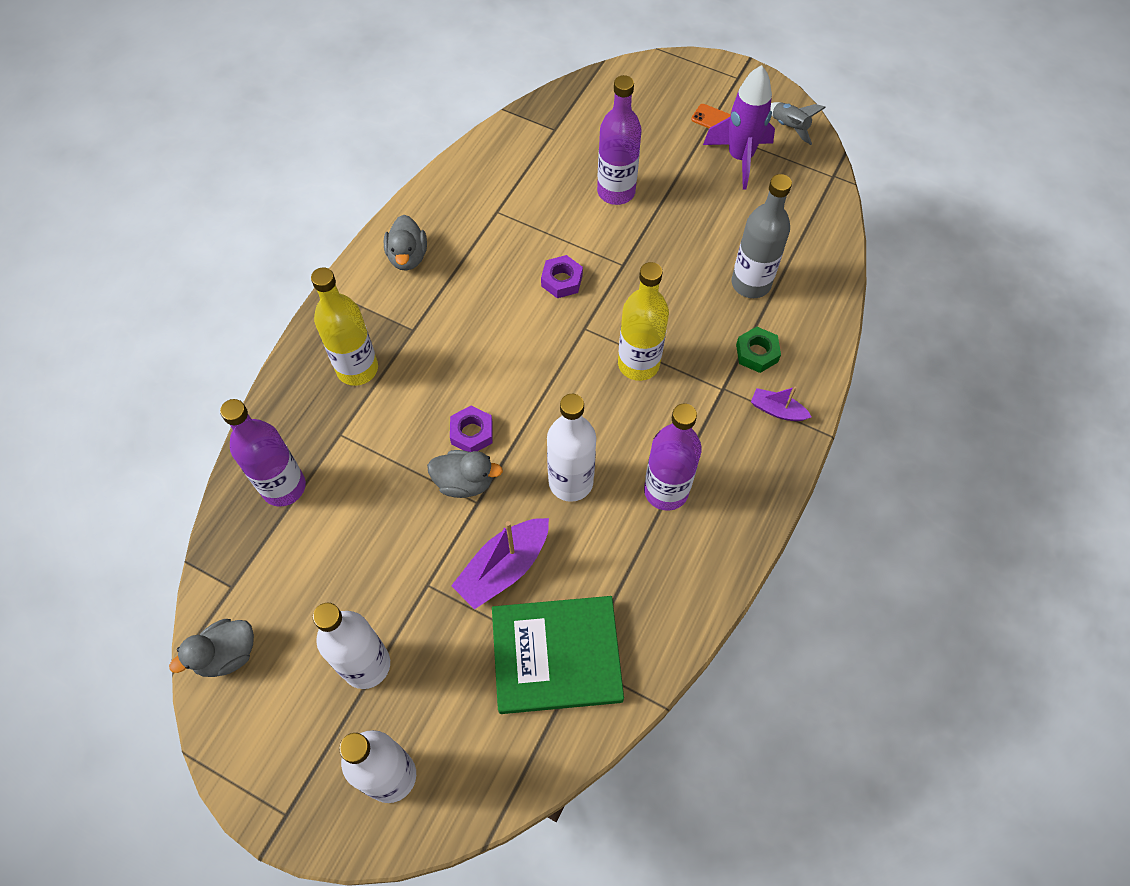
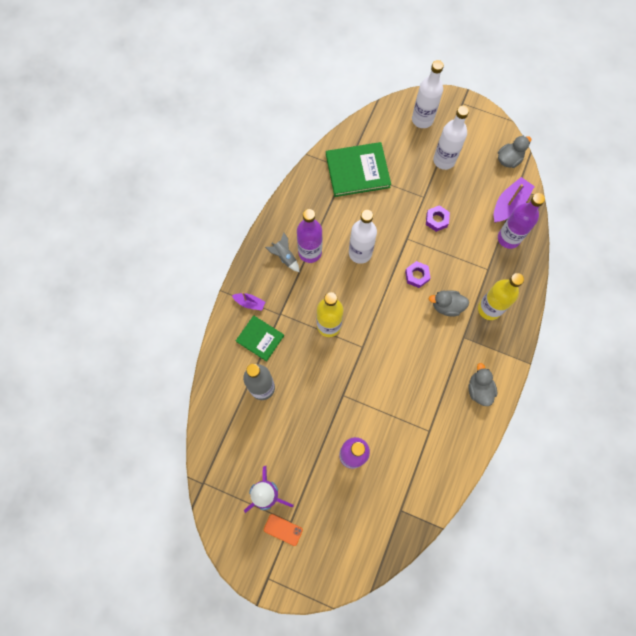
camera: 175 degrees right, 10 degrees up
grey duck [427,450,503,498] -> grey duck moved to [429,290,469,316]
purple boat [451,518,549,609] -> purple boat moved to [494,177,535,223]
purple nut [541,255,583,298] -> purple nut moved to [426,205,450,232]
green nut [736,326,781,373] -> green book [236,315,284,361]
grey rocket [770,102,826,145] -> grey rocket moved to [265,233,299,272]

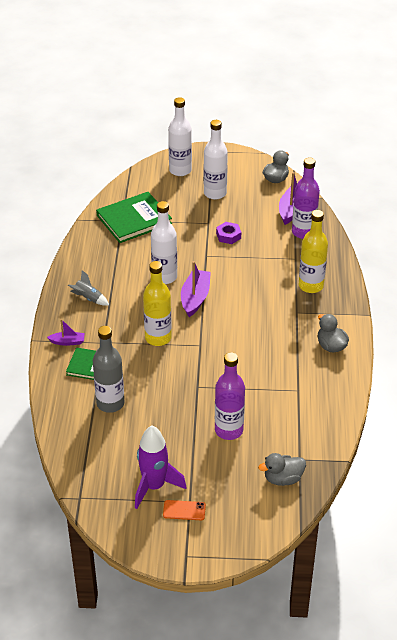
camera: 20 degrees left, 30 degrees down
purple bottle [297,209,322,263] -> none
purple nut [405,261,431,288] -> none
grey duck [429,290,469,316] -> grey duck moved to [258,453,306,486]
none -> purple boat [181,261,211,317]

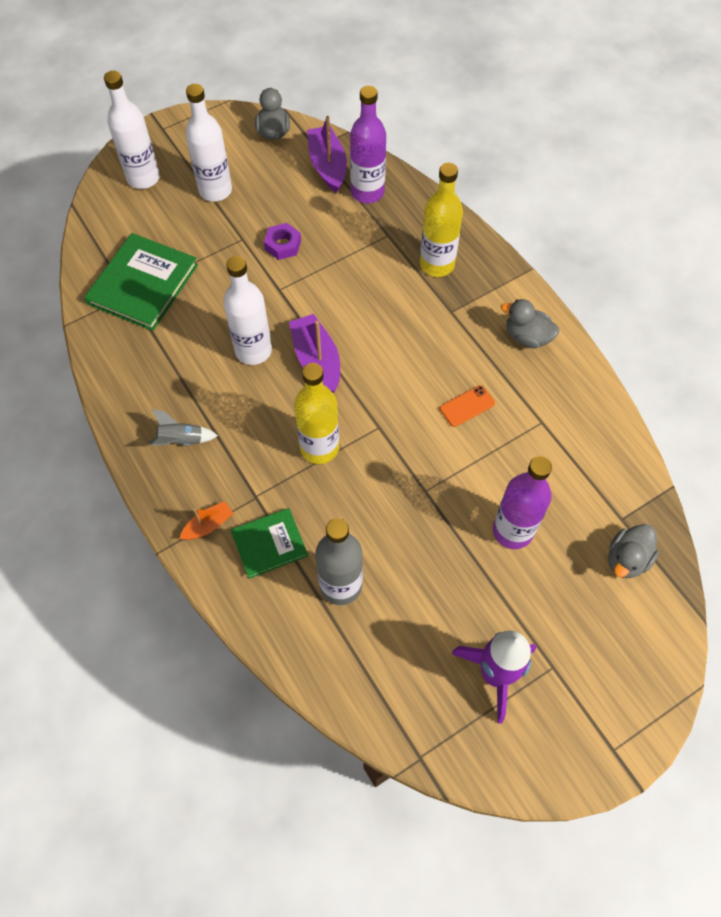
camera: 35 degrees left, 20 degrees up
purple boat [47,319,85,346] -> orange boat [179,501,234,540]
orange phone [163,500,206,520] -> orange phone moved to [440,385,495,427]

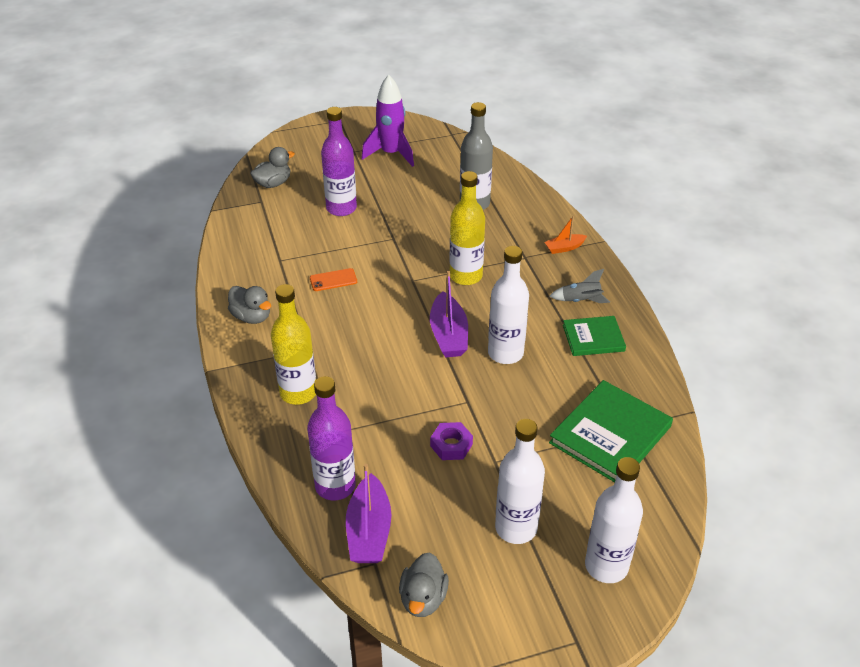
camera: 165 degrees left, 20 degrees down
green book [231,508,308,579] -> green book moved to [563,316,626,356]

